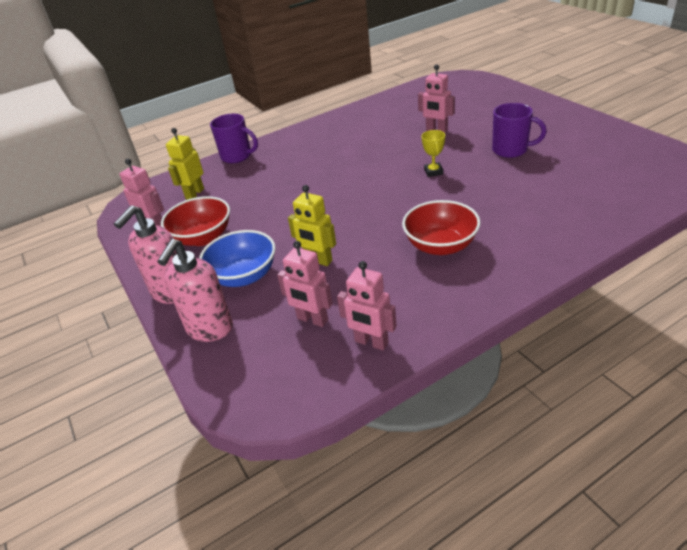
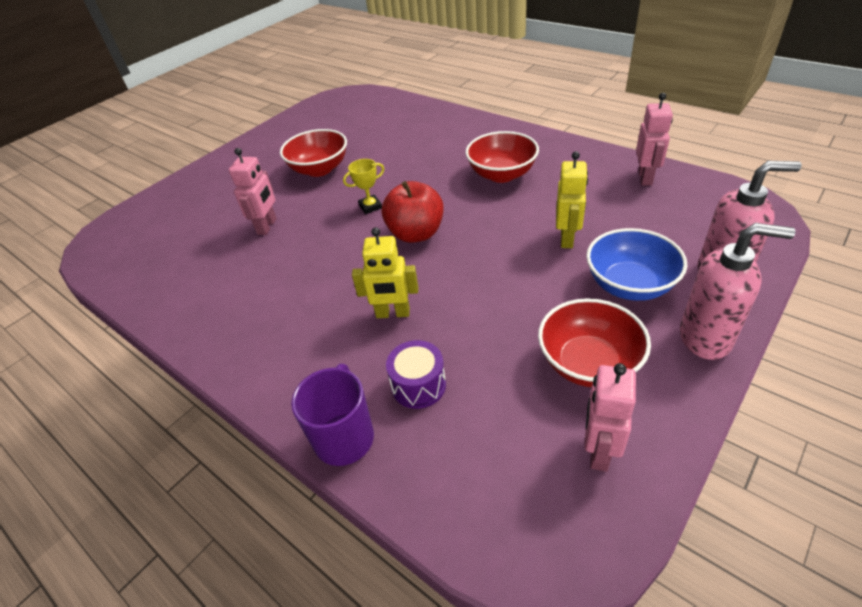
camera: 110 degrees left, 5 degrees up
yellow robot [166,128,204,200] -> yellow robot moved to [352,227,418,318]
pink robot [277,241,333,327] -> none
purple mug [492,103,547,158] -> red bowl [280,129,347,177]
none -> red apple [382,181,444,243]
none -> purple drum [386,340,446,409]

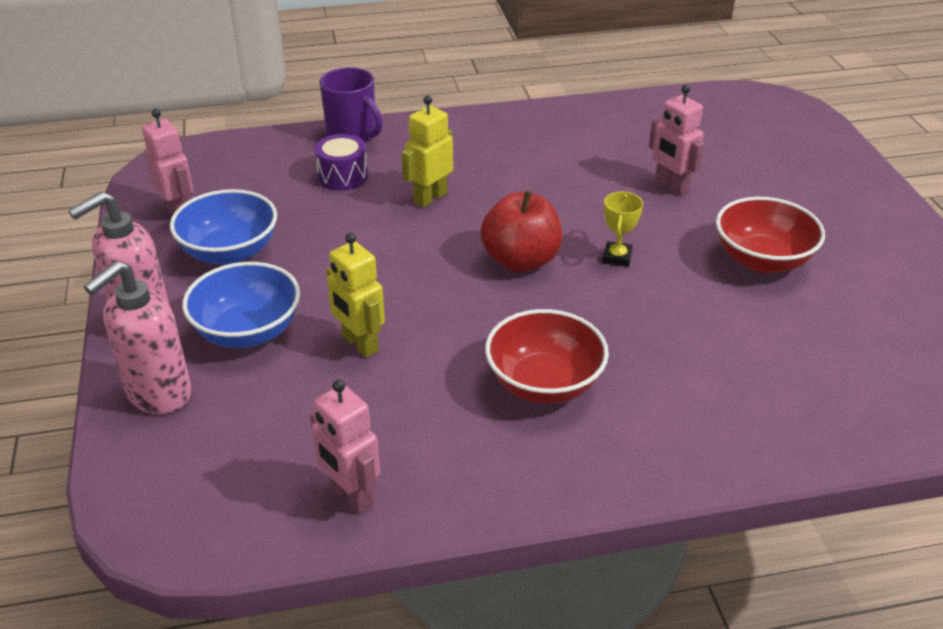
camera: 125 degrees right, 5 degrees down
red bowl [538,298,651,387] -> blue bowl [170,189,277,265]

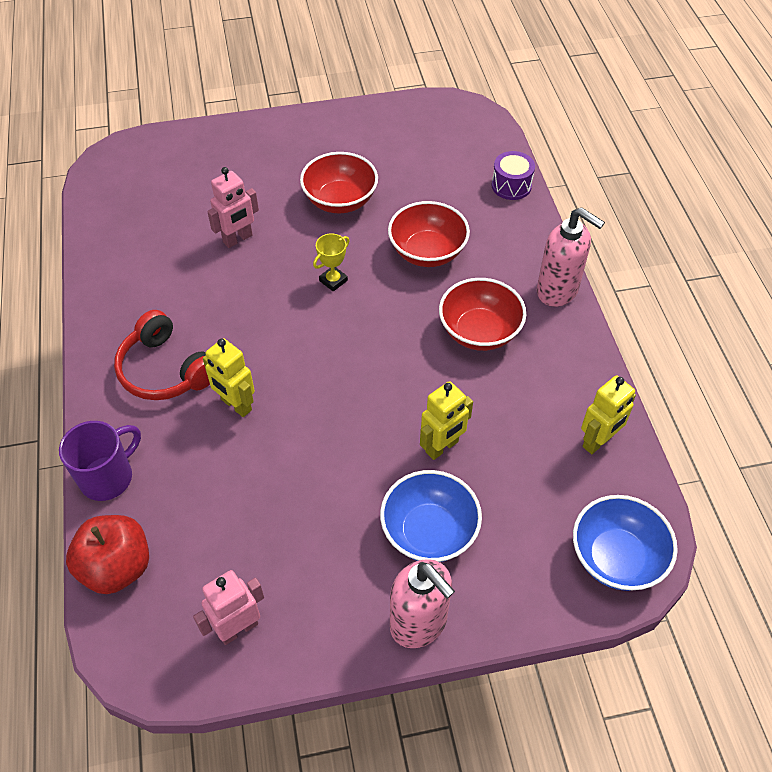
camera: 90 degrees left, 15 degrees up
pink soap dispenser [84,261,192,414] -> pink soap dispenser moved to [537,207,605,307]
blue bowl [170,189,277,265] -> blue bowl moved to [573,495,678,591]
pink robot [310,380,380,514] -> yellow robot [581,375,636,454]
purple drum [315,134,368,190] -> purple drum moved to [491,151,535,200]
red apple [480,190,562,272] -> red apple moved to [66,515,149,594]
yellow trophy [603,192,643,267] -> yellow trophy turned 60 degrees counterclockwise [313,233,349,291]
none -> red headphones [114,310,210,400]
none -> red bowl [388,201,470,267]

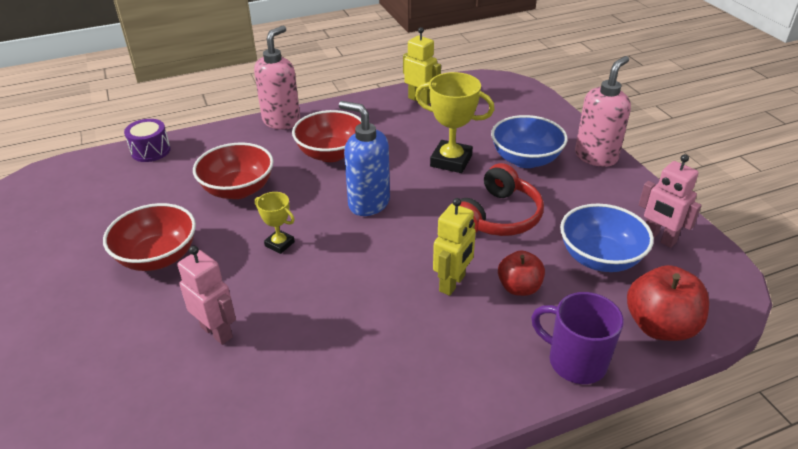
camera: 100 degrees left, 15 degrees down
red headphones [114,310,210,400] -> red headphones moved to [460,163,544,236]
yellow robot [420,381,473,460] -> yellow trophy [415,72,495,173]
blue bowl [573,495,678,591] -> blue bowl moved to [560,204,654,272]
none -> blue soap dispenser [339,101,390,216]
none -> red apple [498,250,545,296]

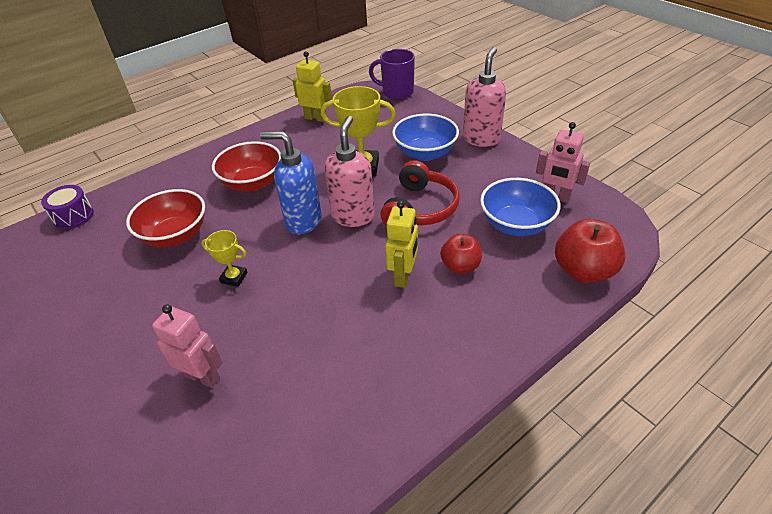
camera: 15 degrees left, 5 degrees up
red bowl [103,203,196,271] -> none
pink soap dispenser [254,26,301,130] -> pink soap dispenser moved to [324,116,375,227]
purple mug [531,292,624,384] -> purple mug moved to [369,49,415,100]

